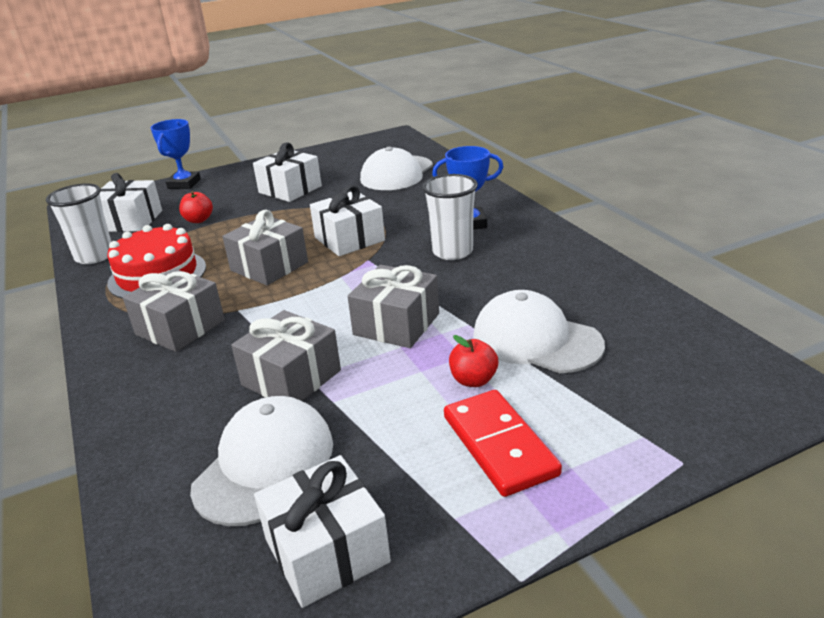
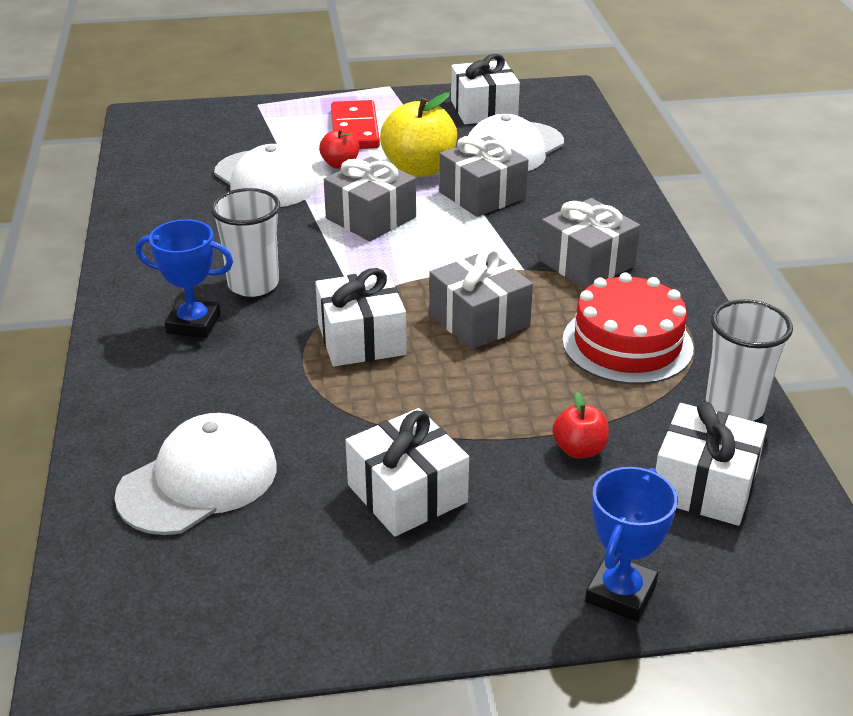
camera: 165 degrees left, 5 degrees up
none -> yellow apple [380,93,457,177]

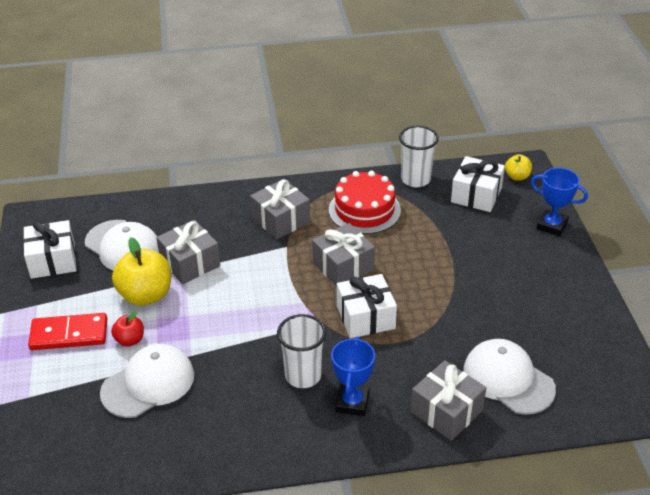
camera: 90 degrees left, 5 degrees up
grey gift [324,157,416,241] -> grey gift moved to [411,360,486,441]
white gift [345,408,469,537] -> none
red apple [552,392,609,459] -> none
none -> yellow apple [505,154,532,181]

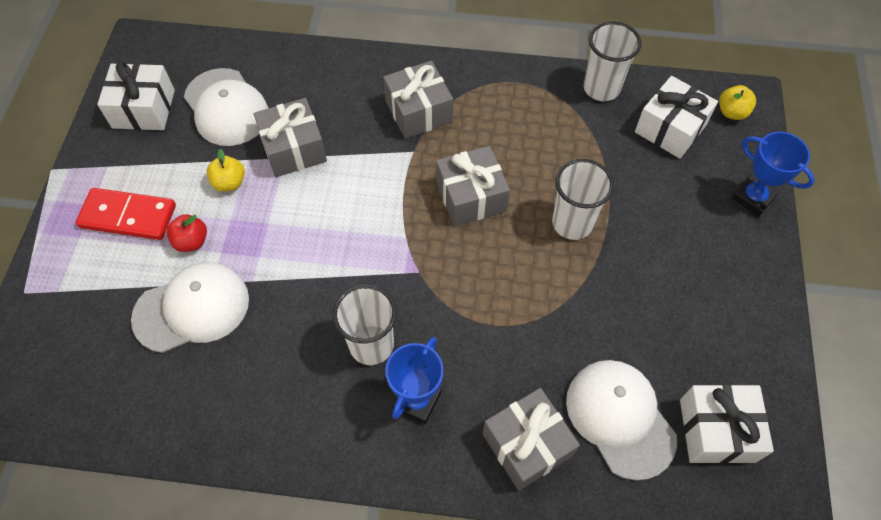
camera: 15 degrees right, 20 degrees up
yellow apple [112,237,171,306] -> yellow apple [206,149,245,192], size x0.53
red cake [329,171,401,234] -> none
white gift [337,274,397,338] -> white gift moved to [680,384,774,464]
none -> white cup [552,159,614,240]

